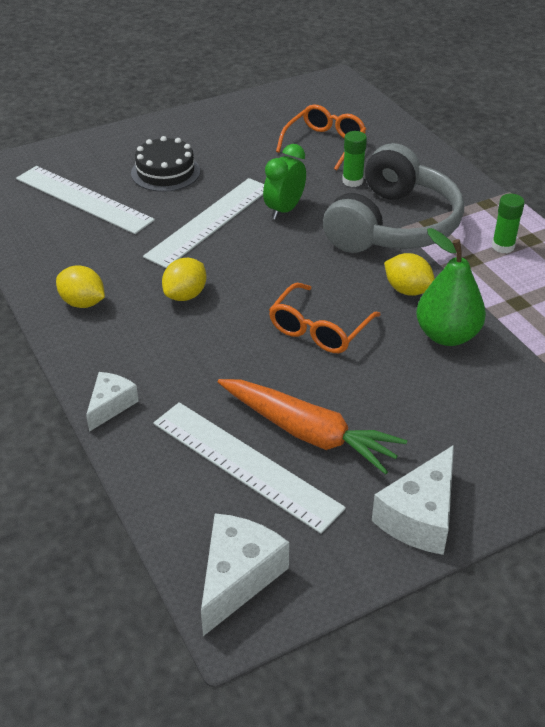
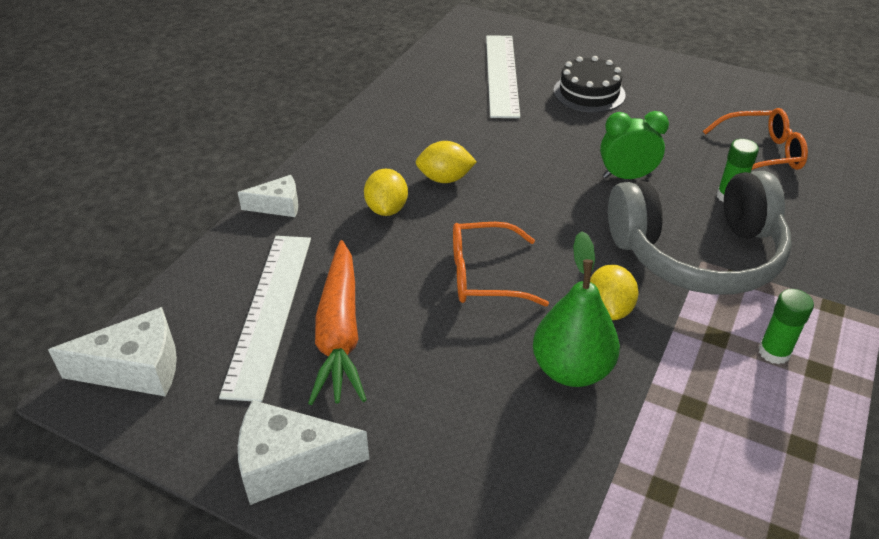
camera: 55 degrees right, 0 degrees up
yellow lemon [56,265,105,308] -> yellow lemon moved to [364,169,408,216]
white ruler [143,178,264,268] -> none

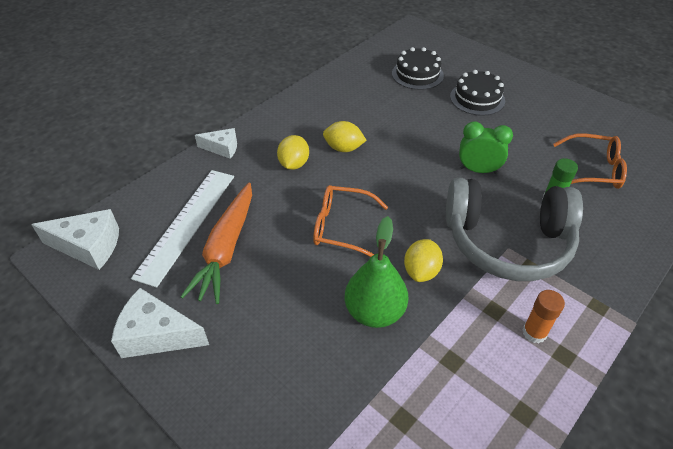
camera: 15 degrees right, 5 degrees up
white ruler [486,36,520,118] -> black cake [392,47,444,90]
green glue stick [758,289,814,365] -> orange glue stick [522,290,565,343]

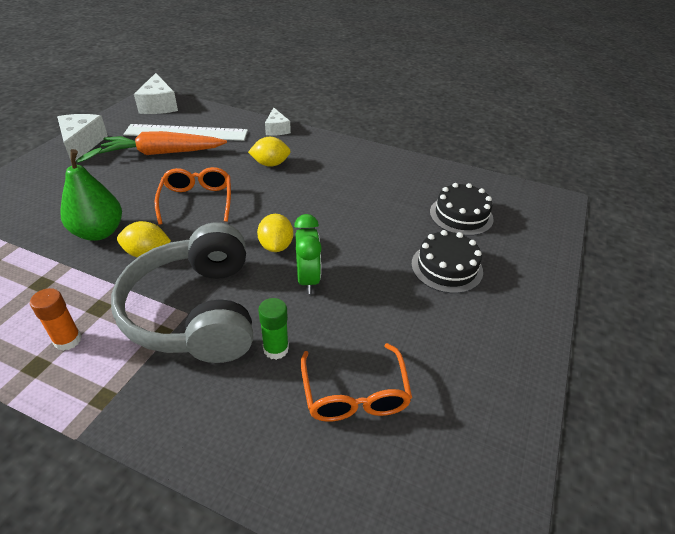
camera: 70 degrees right, 5 degrees down
yellow lemon [323,121,367,152] -> yellow lemon moved to [257,214,293,252]

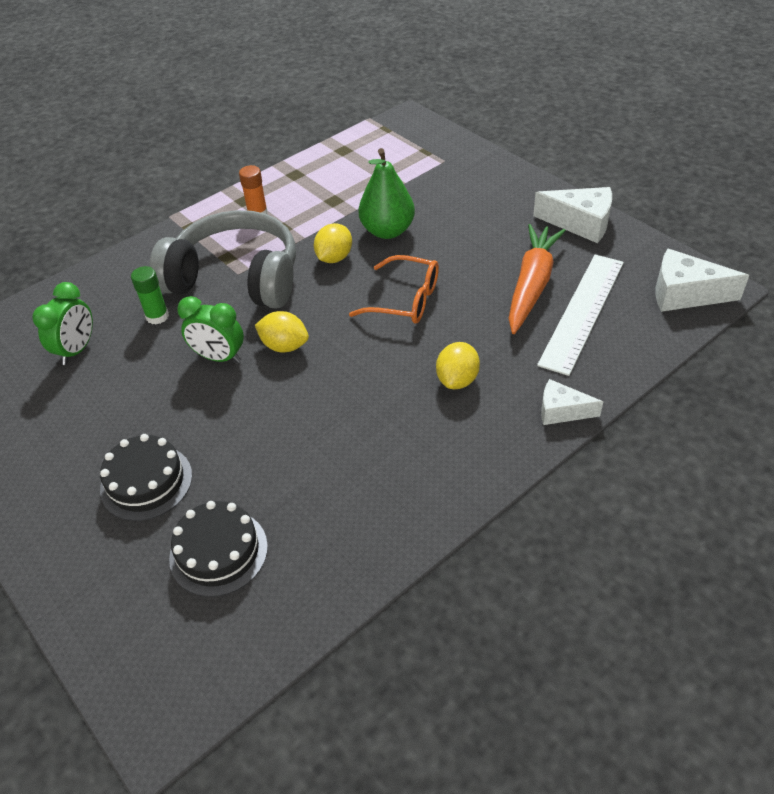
camera: 120 degrees right, 5 degrees up
orange glasses [301,343,412,422] -> green clock [32,282,93,365]

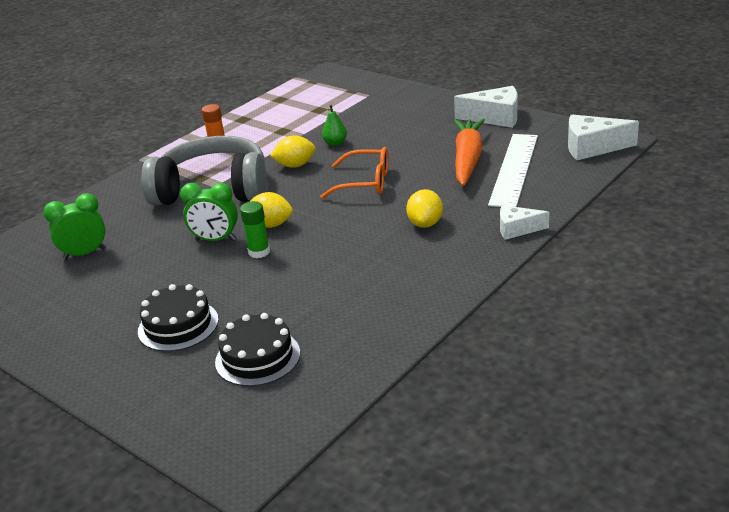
camera: 10 degrees left, 15 degrees down
green clock [32,282,93,365] -> green clock turned 120 degrees counterclockwise [43,193,106,260]
green glue stick [131,266,169,324] -> green glue stick moved to [240,201,270,258]
yellow lemon [314,223,352,263] -> yellow lemon turned 60 degrees clockwise [270,135,316,168]
green pear [358,148,415,239] -> green pear [322,105,347,146], size x0.52

